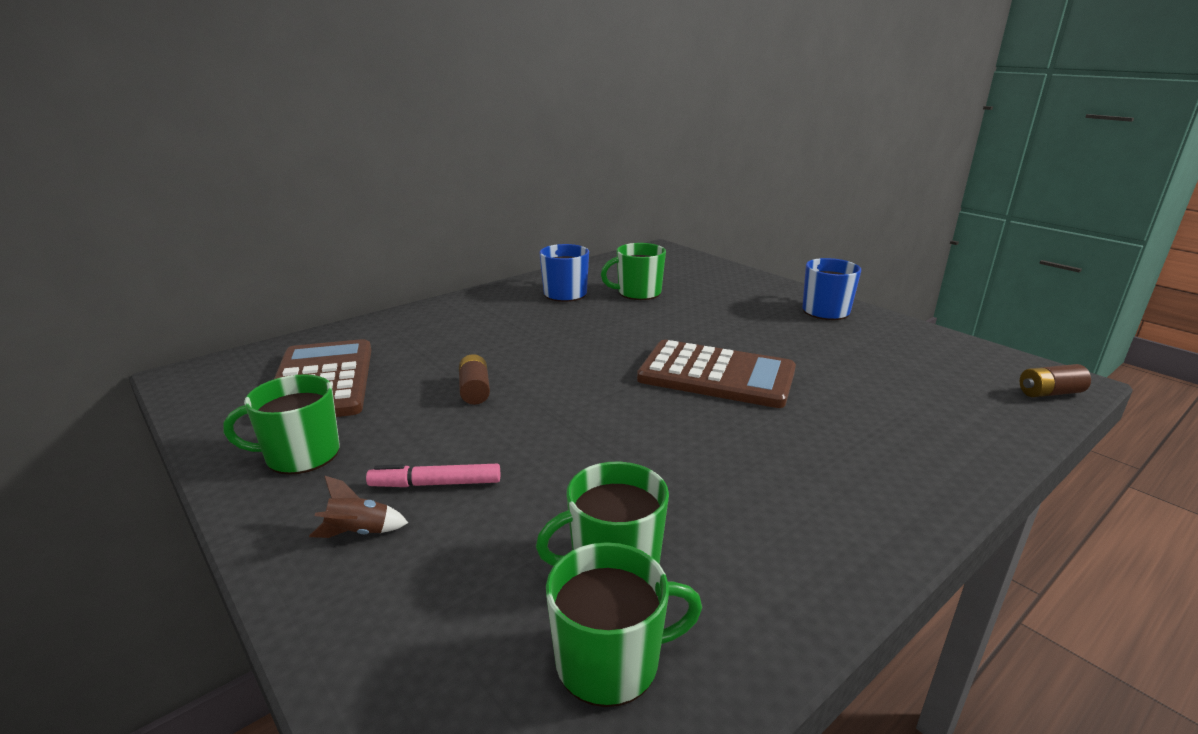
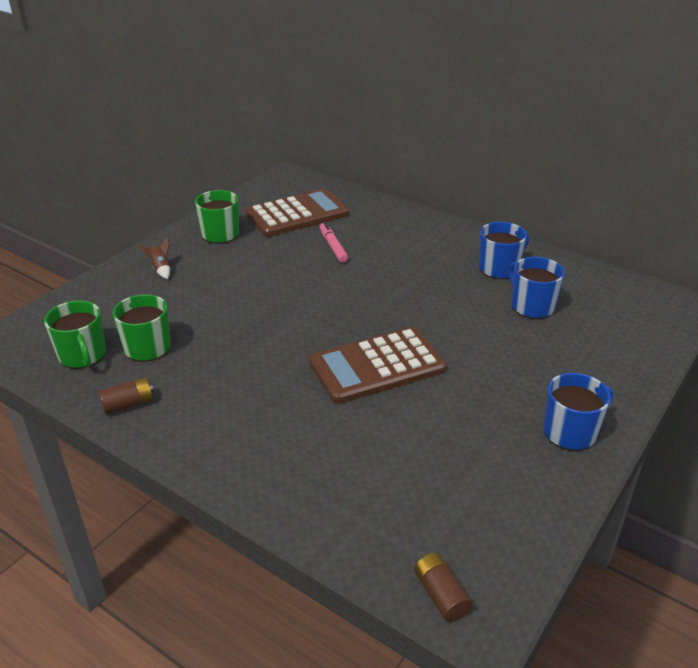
camera: 75 degrees right, 10 degrees up
pink marker [366,464,500,487] -> pink marker moved to [320,222,348,263]
brown battery [459,354,490,405] -> brown battery moved to [98,377,154,414]
green mug [601,243,666,300] -> blue mug [508,257,565,319]
brown calculator [637,340,796,408] -> brown calculator turned 60 degrees clockwise [309,327,446,404]

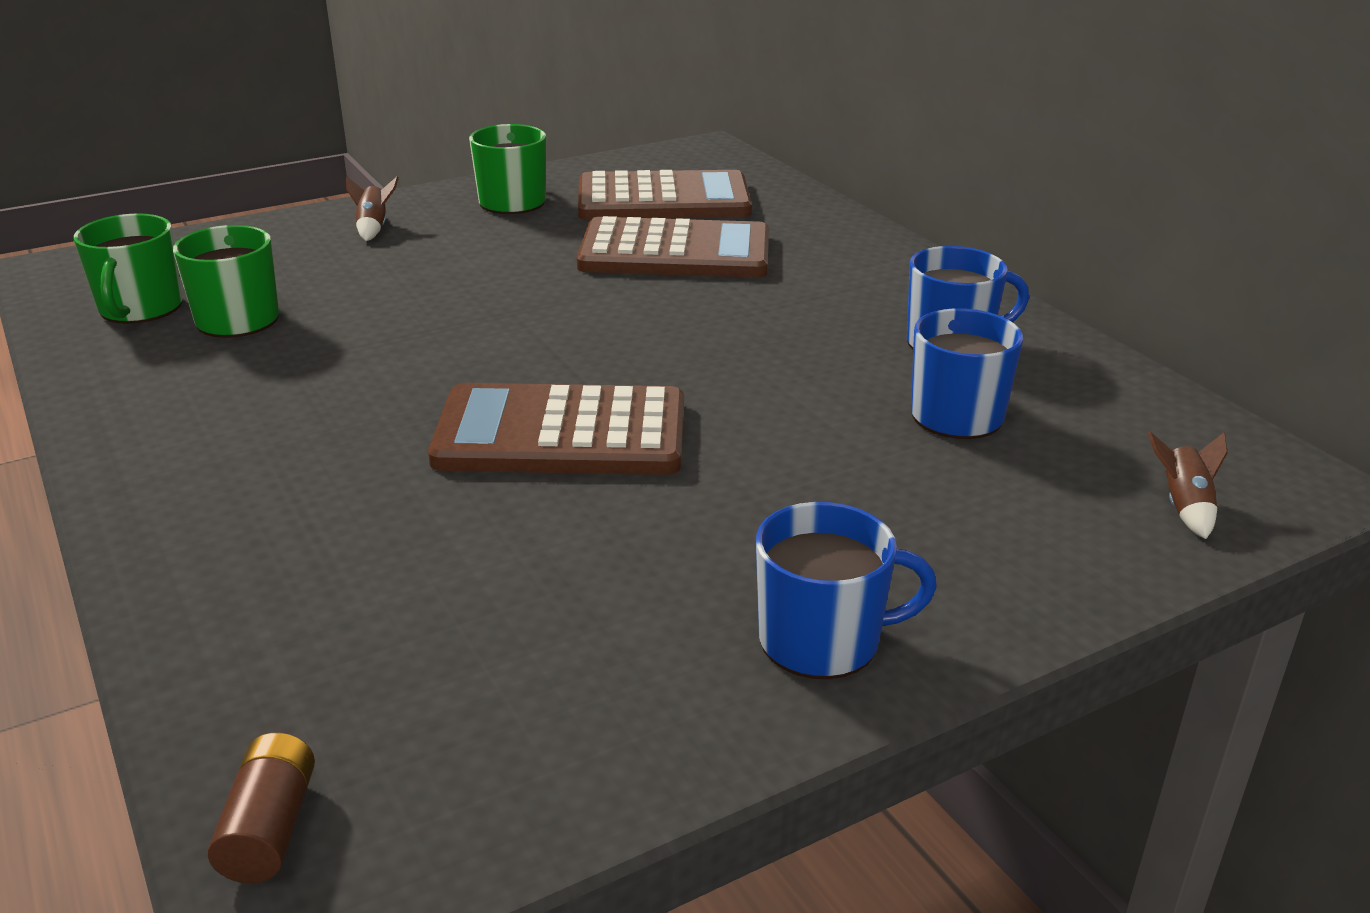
camera: 25 degrees right, 5 degrees down
brown battery [98,377,154,414] -> none
pink marker [320,222,348,263] -> brown calculator [577,216,769,278]
none -> brown rocket [1147,431,1227,539]

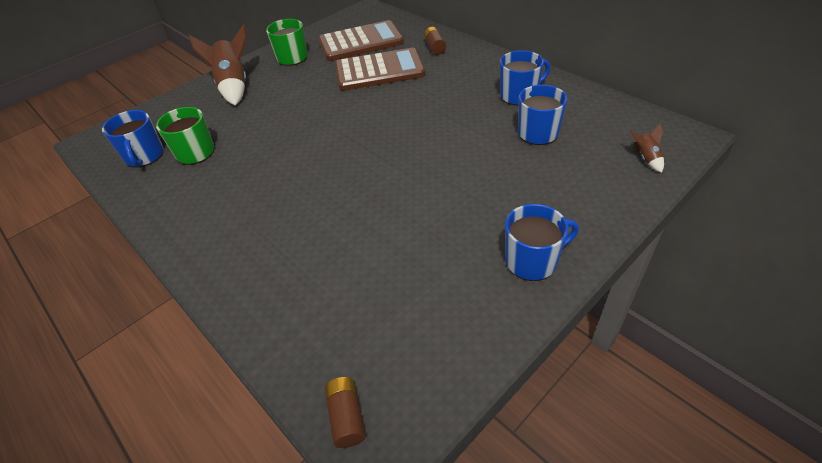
camera: 10 degrees left, 15 degrees up
green mug [74,213,183,324] -> blue mug [102,110,164,167]
brown rocket [346,176,399,241] -> brown rocket [189,24,247,106], size x2.20
brown calculator [428,383,684,475] -> none
none -> brown battery [424,27,446,55]

